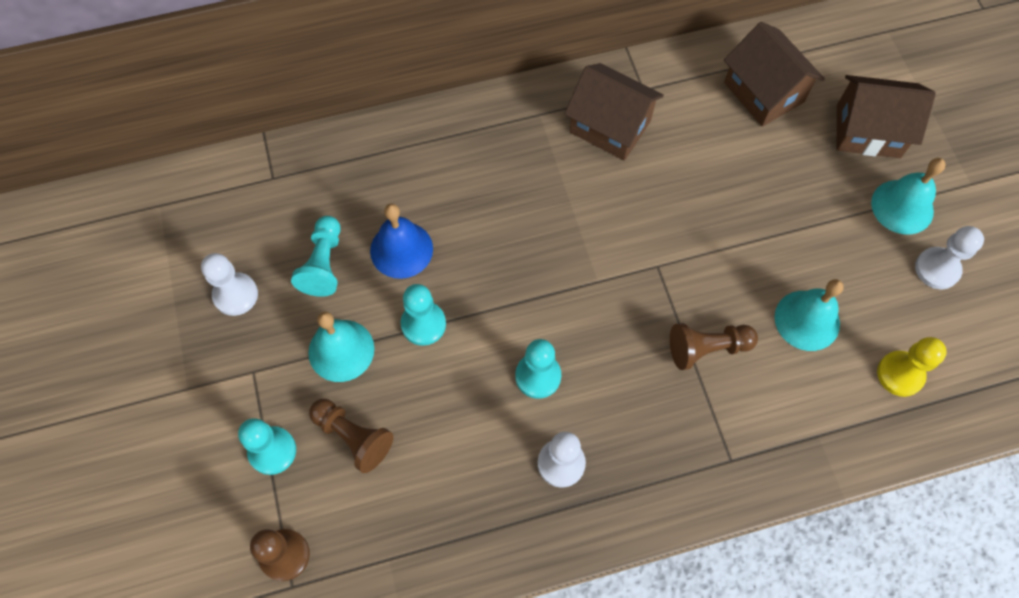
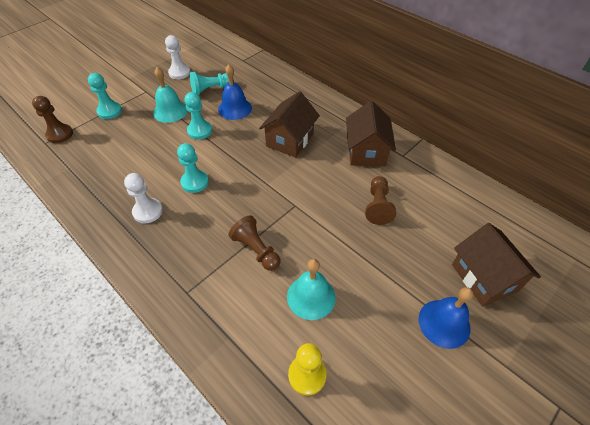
camera: 60 degrees right, 15 degrees down
brown pawn [309,399,393,473] -> brown pawn moved to [365,176,396,225]
brown house [724,22,825,126] -> brown house moved to [259,91,320,157]
turquoise bell [871,158,946,235] -> blue bell [419,287,473,349]
white pawn [915,226,984,289] -> none

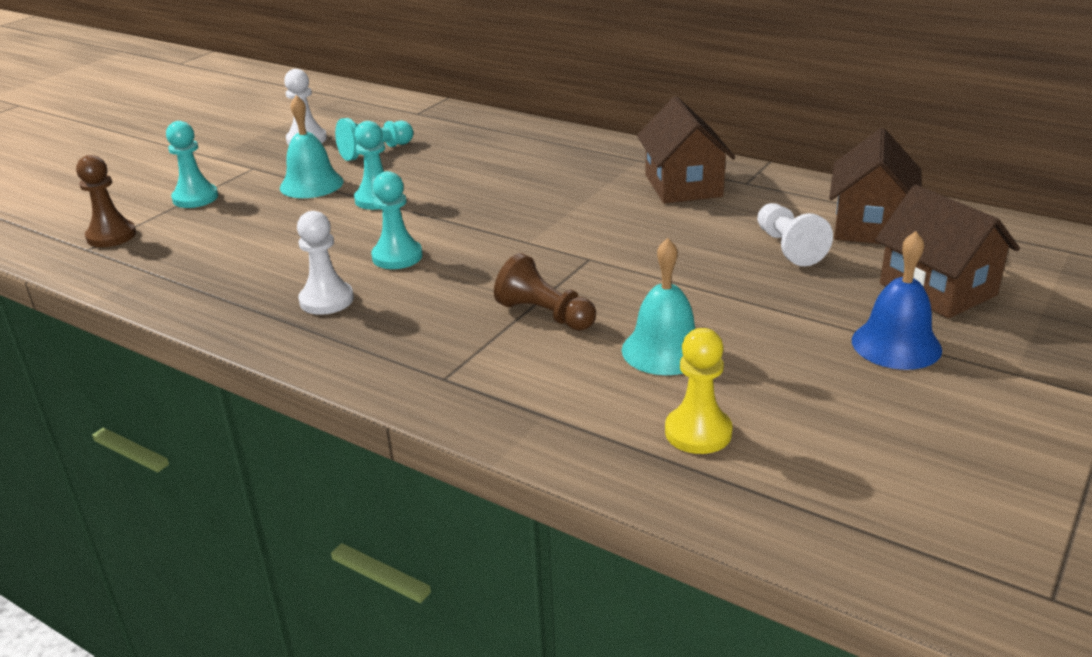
camera: 10 degrees left, 20 degrees down
blue bell [218,64,252,120] -> none
brown house [259,91,320,157] -> brown house moved to [829,128,922,244]
brown pawn [365,176,396,225] -> none
none -> white pawn [757,203,833,266]

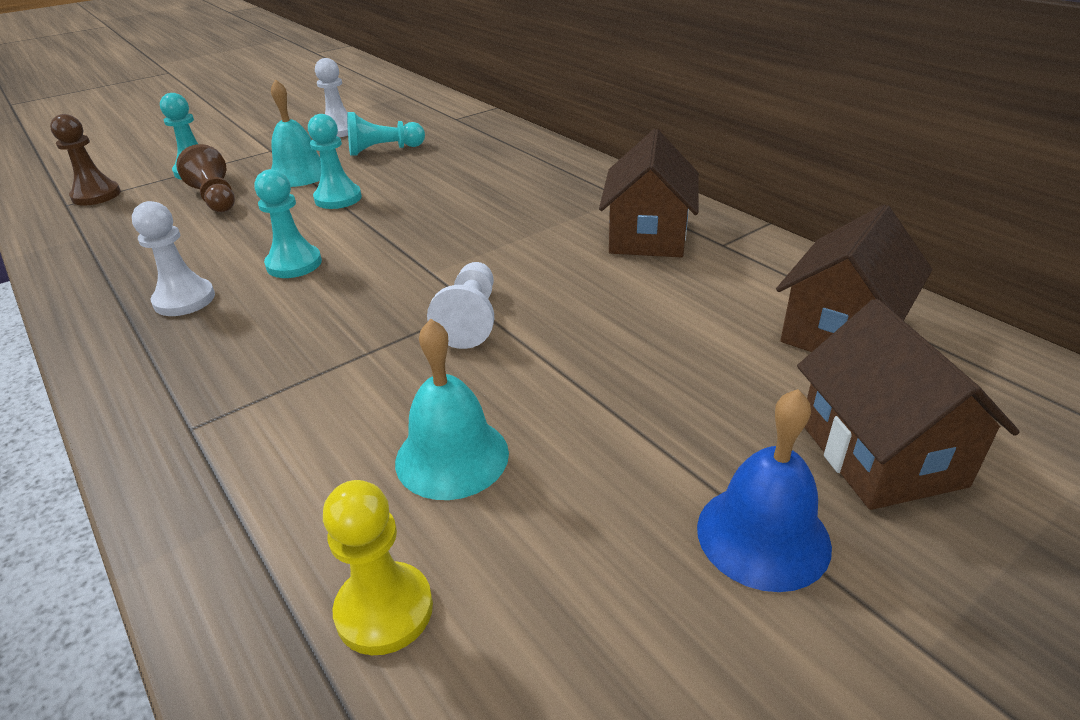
camera: 20 degrees right, 5 degrees up
brown pawn [494,253,596,331] -> brown pawn moved to [176,144,235,212]
white pawn [757,203,833,266] -> white pawn moved to [427,262,494,349]

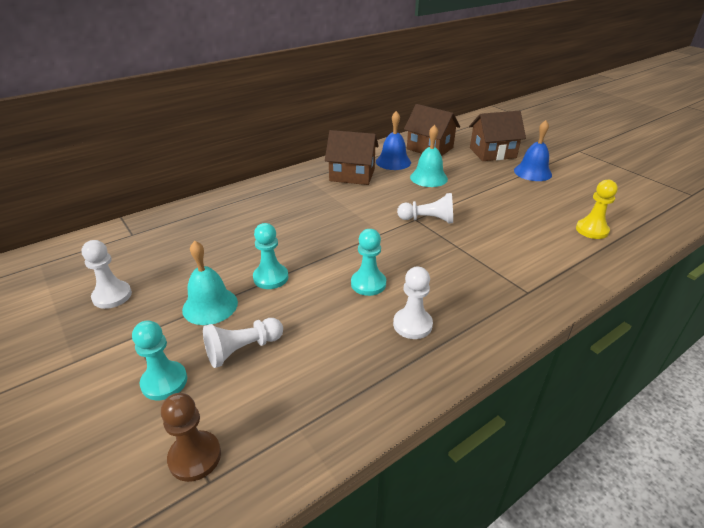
camera: 90 degrees left, 0 degrees up
brown pawn [176,144,235,212] -> white pawn [203,318,283,368]
turquoise pawn [347,112,425,156] -> none
turquoise bell [395,319,509,500] -> turquoise bell moved to [410,125,448,187]
none -> blue bell [376,111,411,170]

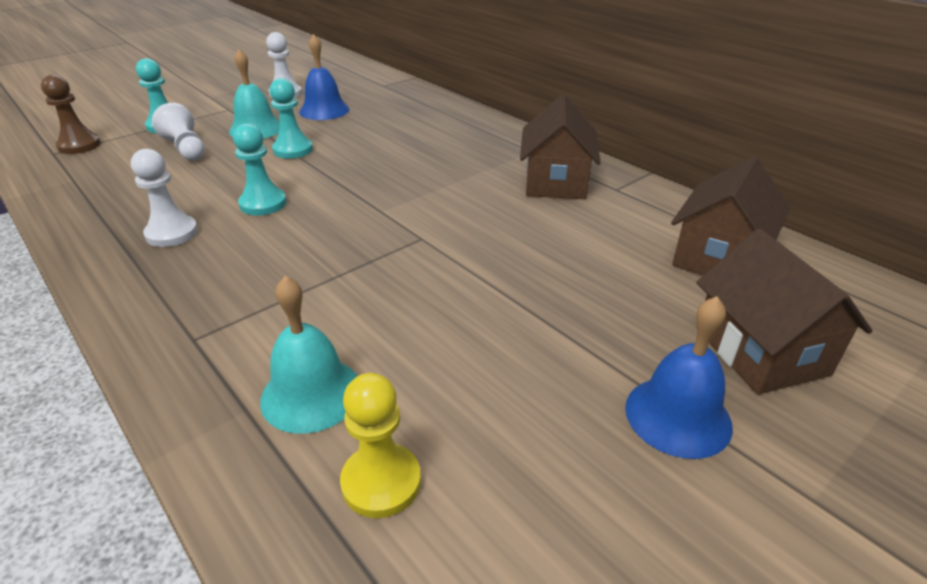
camera: 85 degrees right, 0 degrees up
blue bell [376,111,411,170] -> blue bell moved to [299,34,350,120]
white pawn [397,193,453,224] -> none
turquoise bell [410,125,448,187] -> turquoise bell moved to [260,276,357,434]

